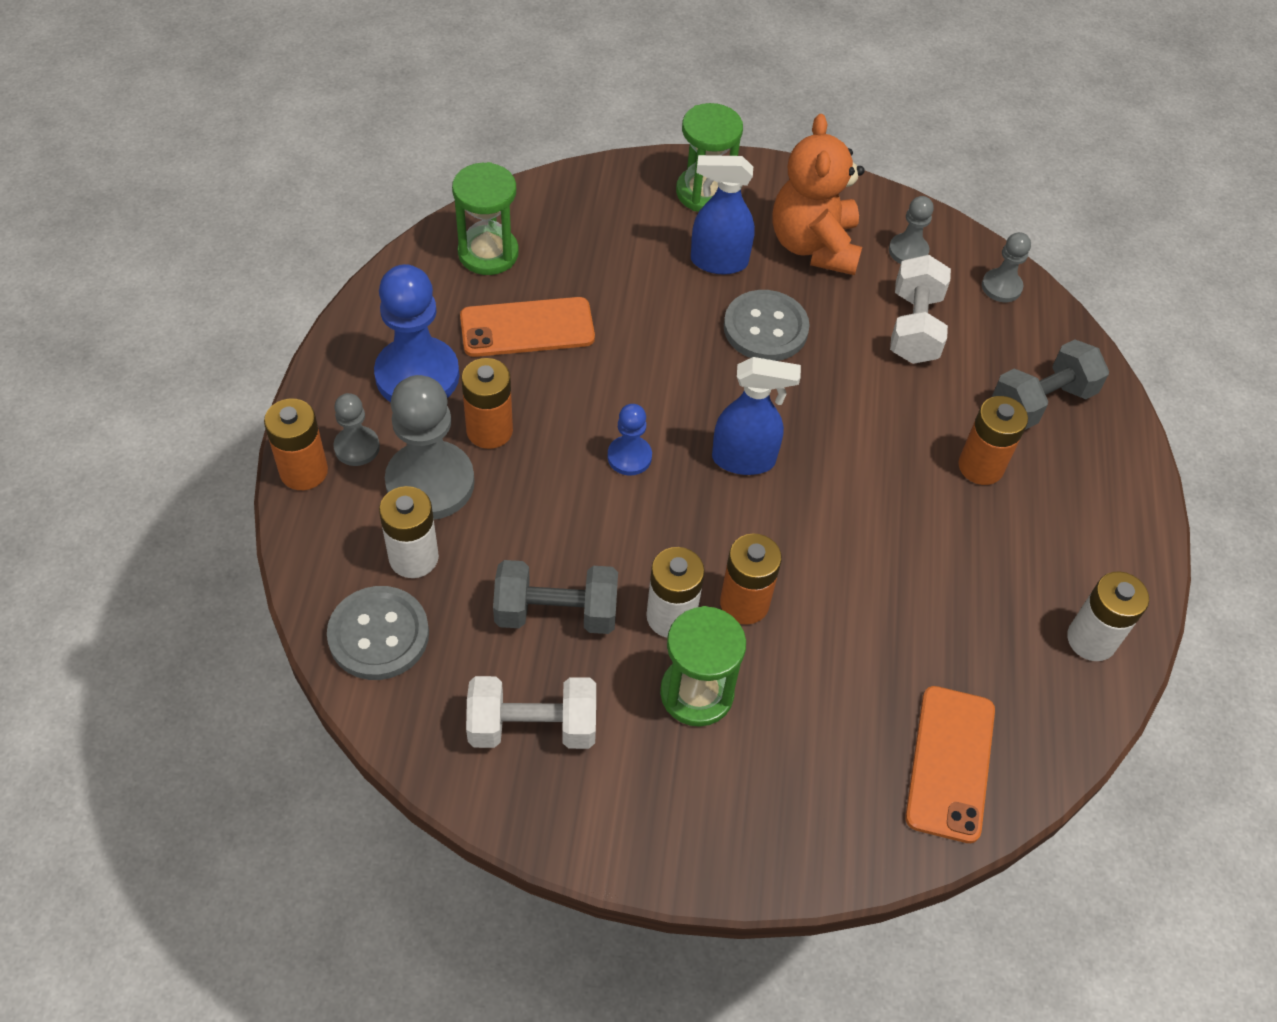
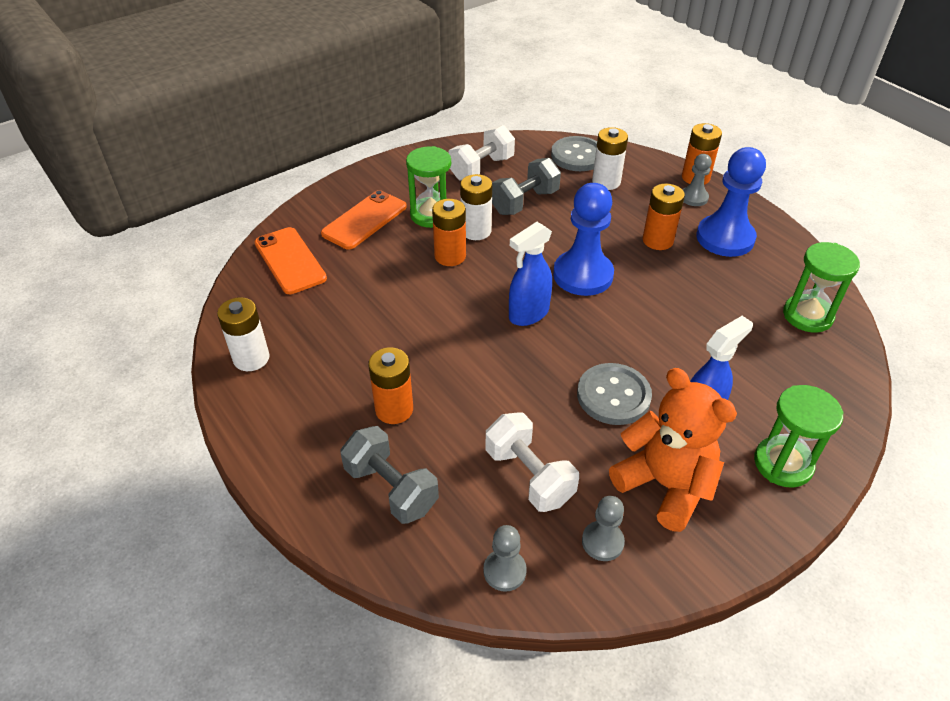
camera: 140 degrees right, 10 degrees down
grey pawn [385,375,475,520] -> none
orange phone [460,297,595,357] -> orange phone moved to [321,190,407,250]
blue pawn [607,404,652,476] -> blue pawn [553,183,614,296], size x1.93
grey dumbbell [992,340,1109,430] -> grey dumbbell turned 60 degrees counterclockwise [340,426,439,524]

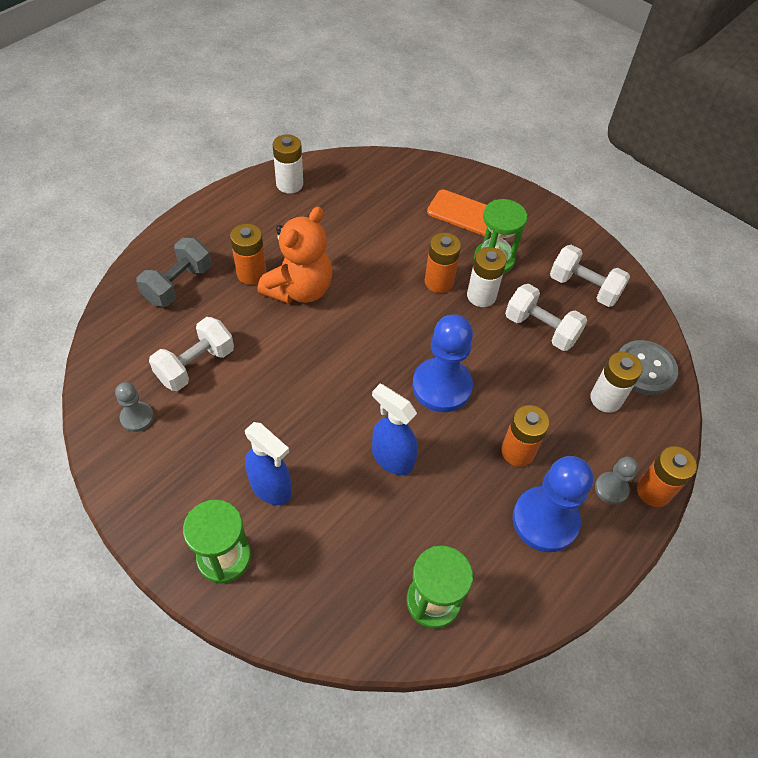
camera: 75 degrees right, 10 degrees up
orange phone [254,227,327,294] -> none
grey pawn [483,525,527,592] -> none
grey dumbbell [492,158,561,215] -> white dumbbell [505,284,587,351]
blue spray bottle [509,222,552,326] -> blue spray bottle moved to [372,384,418,475]
grey button [577,363,652,425] -> none
orange teddy bear [609,368,737,532] -> orange teddy bear moved to [257,207,333,304]

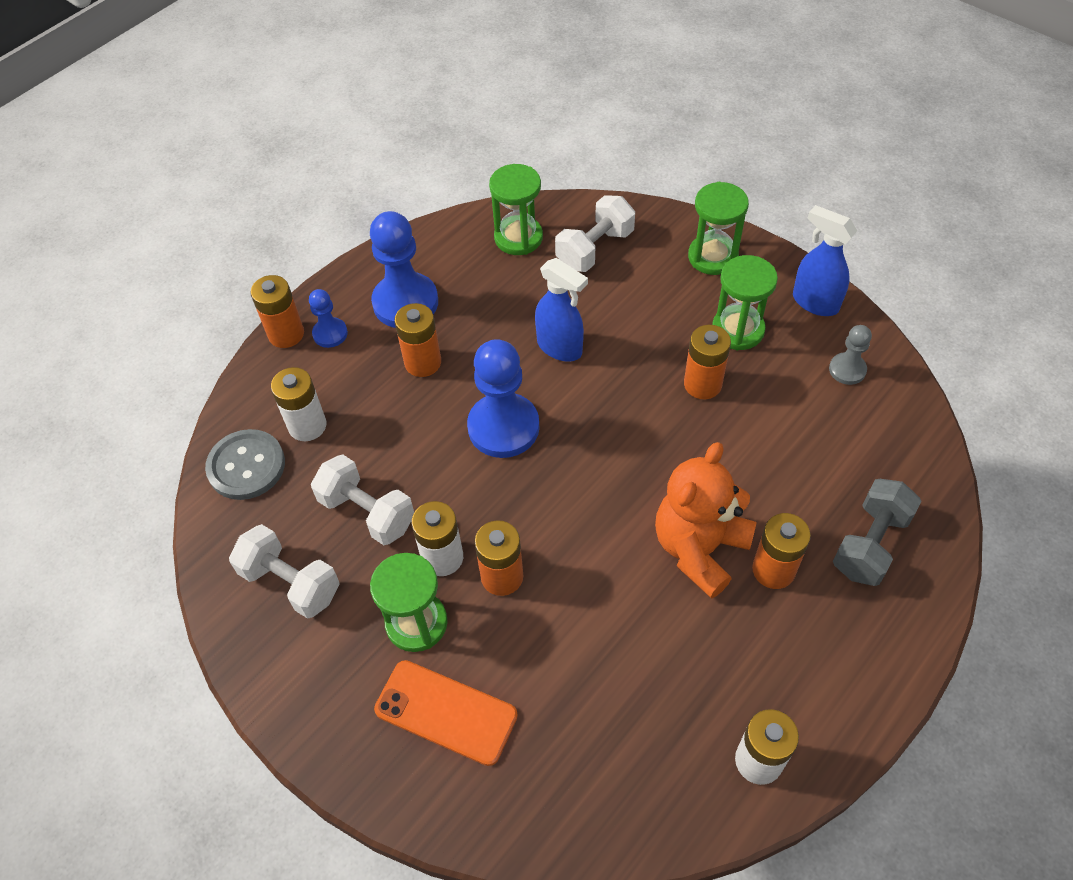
camera: 175 degrees left, 0 degrees up
white dumbbell [149,317,234,391] -> white dumbbell moved to [555,195,635,272]
blue spray bottle [245,422,291,505] -> blue spray bottle moved to [793,205,857,316]
grey pawn [595,457,638,504] -> blue pawn [309,289,348,348]
none -> orange battery [684,325,731,399]
none -> green hourglass [712,255,778,350]

